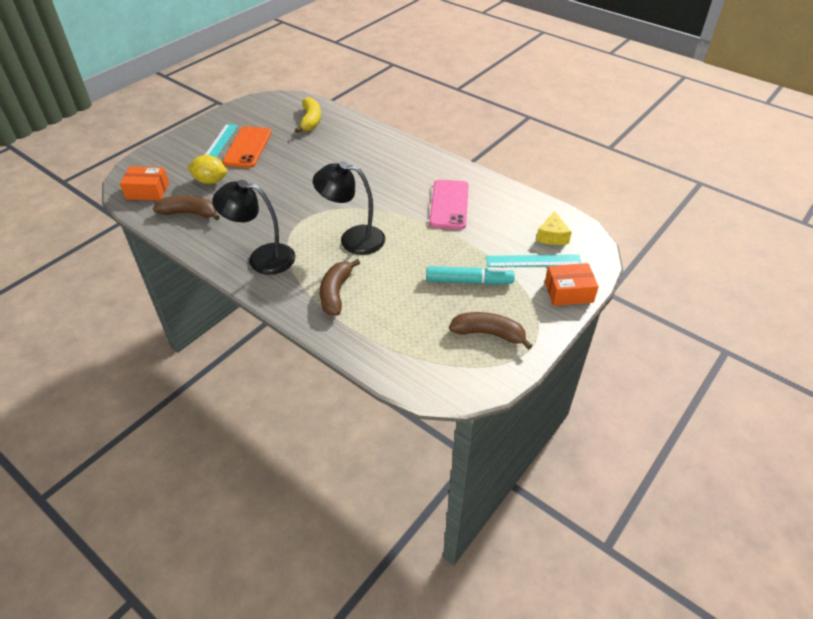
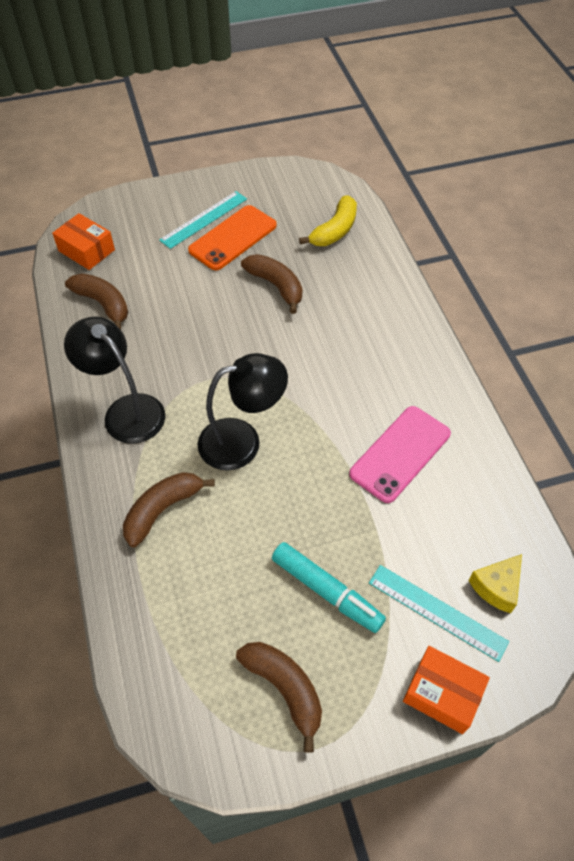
camera: 35 degrees right, 10 degrees up
yellow lemon [187,155,227,184] -> none
black lamp [313,161,385,255] -> black lamp turned 120 degrees clockwise [198,353,288,470]
none -> brown banana [241,254,302,314]

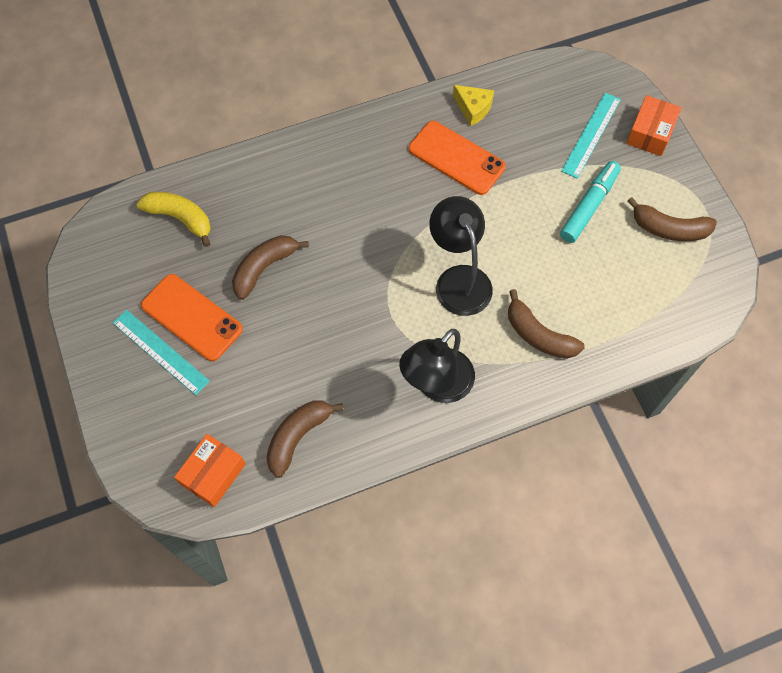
camera: 95 degrees left, 10 degrees up
brown banana [236,642,322,753] -> brown banana turned 120 degrees counterclockwise [627,197,717,241]
pink phone [349,406,451,503] -> orange phone [409,121,506,195]
yellow cheese [468,554,522,613] -> yellow cheese moved to [453,85,494,126]

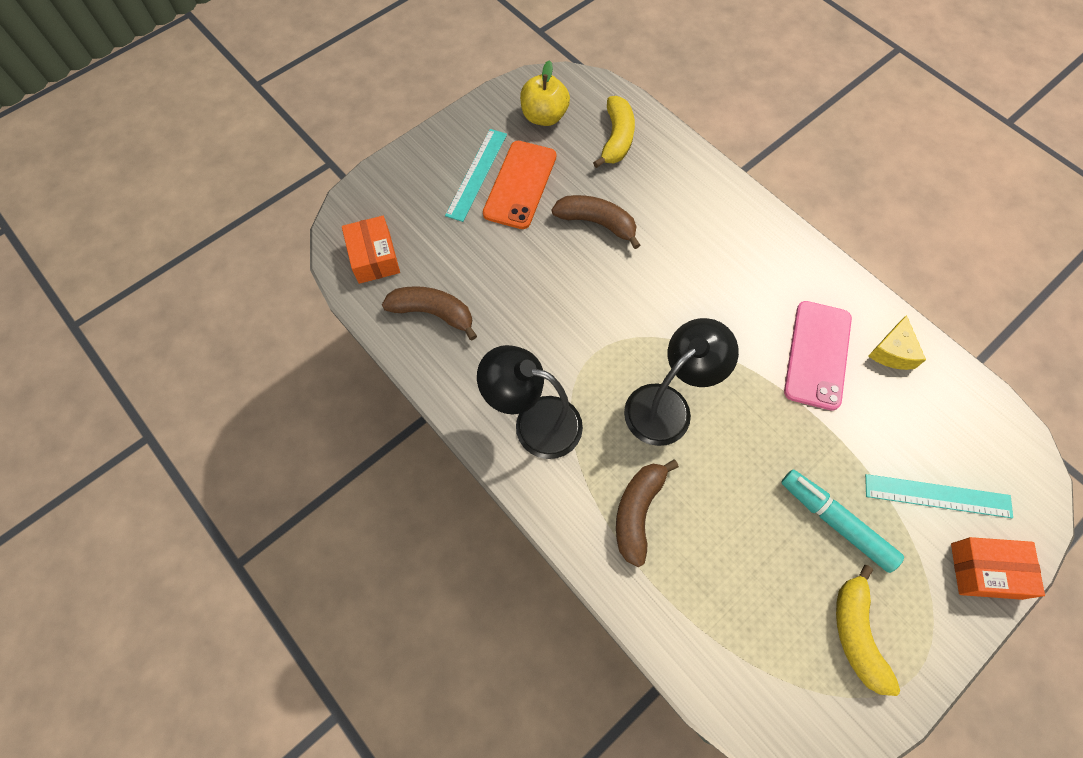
camera: 70 degrees right, 0 degrees up
orange box [174,434,246,507] -> orange box turned 60 degrees clockwise [342,216,400,284]
orange phone [409,121,506,195] -> pink phone [784,301,852,411]
turquoise marker [560,161,621,243] -> turquoise marker turned 150 degrees counterclockwise [781,470,904,573]
brown banana [627,197,717,241] -> yellow banana [836,565,900,696]
none -> yellow apple [520,60,570,126]

